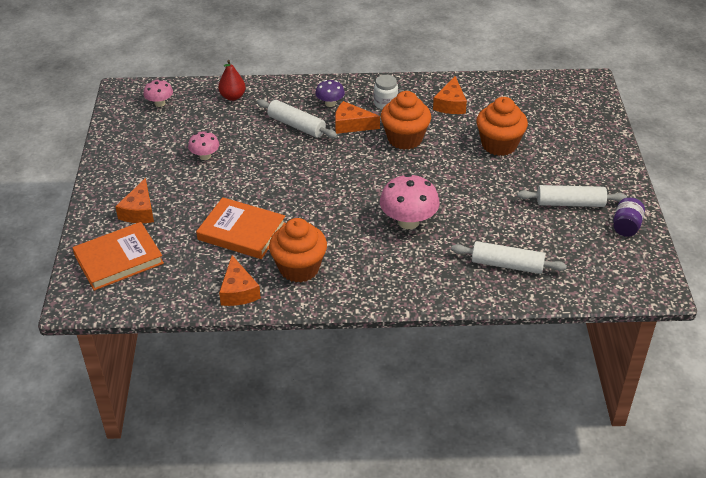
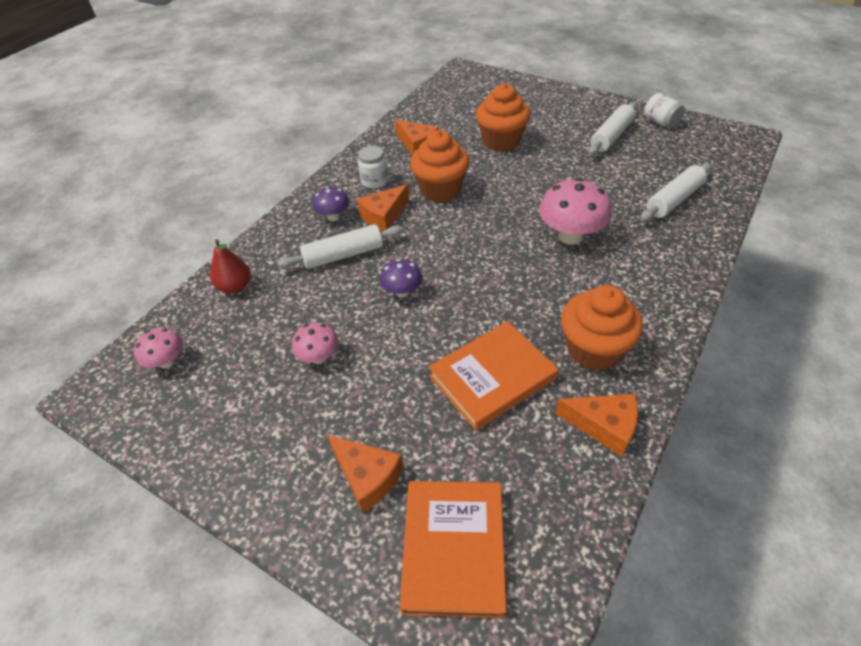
camera: 55 degrees left, 5 degrees up
purple jar [613,198,645,237] -> white jar [644,93,685,128]
none -> purple mushroom [380,259,422,298]

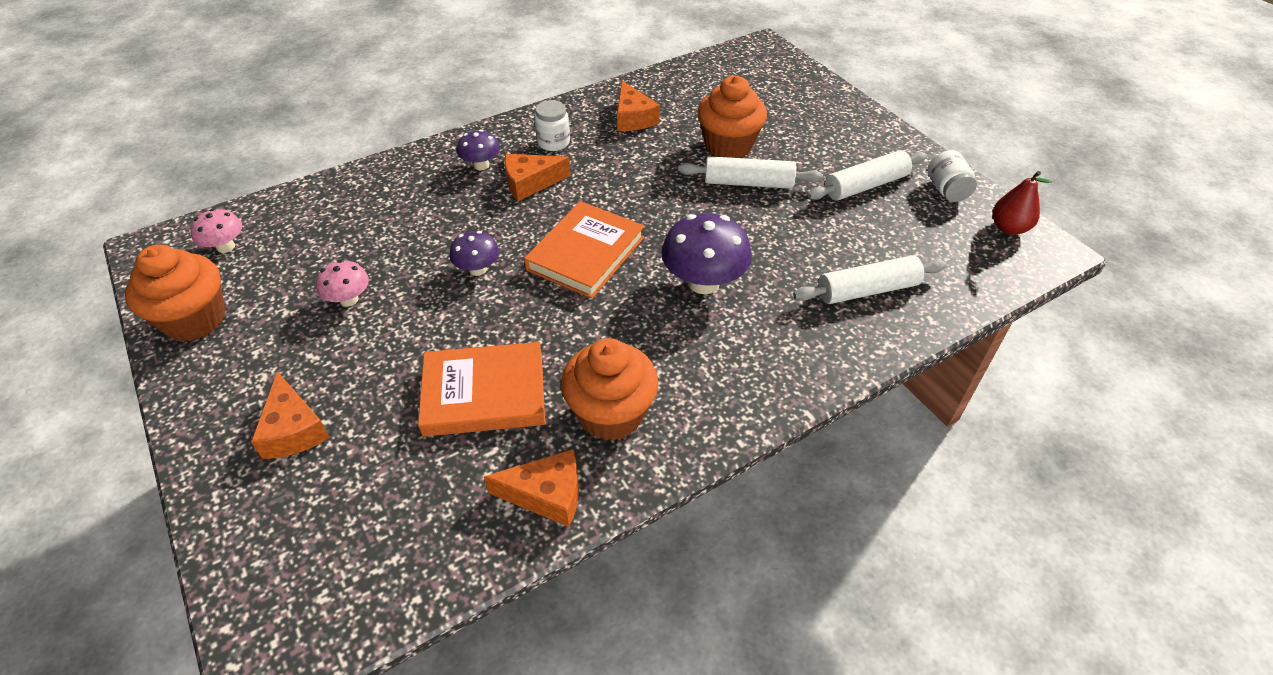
camera: 25 degrees right, 0 degrees up
red pear [210,239,250,294] -> red pear moved to [993,171,1052,235]
white rolling pin [277,224,403,269] -> white rolling pin moved to [678,156,823,189]
orange book [400,481,506,618] -> orange book moved to [524,201,645,299]
orange cupcake [410,130,470,202] -> orange cupcake moved to [125,245,225,341]
pink mushroom [539,178,612,245] -> purple mushroom [661,213,752,294]
orange cheese [555,394,638,456] -> orange cheese turned 45 degrees counterclockwise [484,449,579,527]

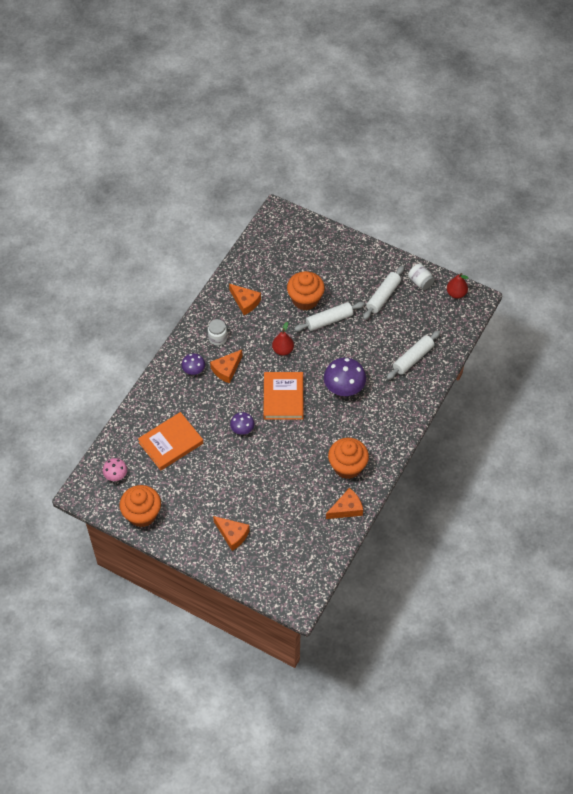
camera: 30 degrees left, 10 degrees up
pink mushroom [316,260,369,307] -> none
orange book [418,342,545,437] -> orange book moved to [138,412,203,470]
none -> red pear [272,322,294,356]

